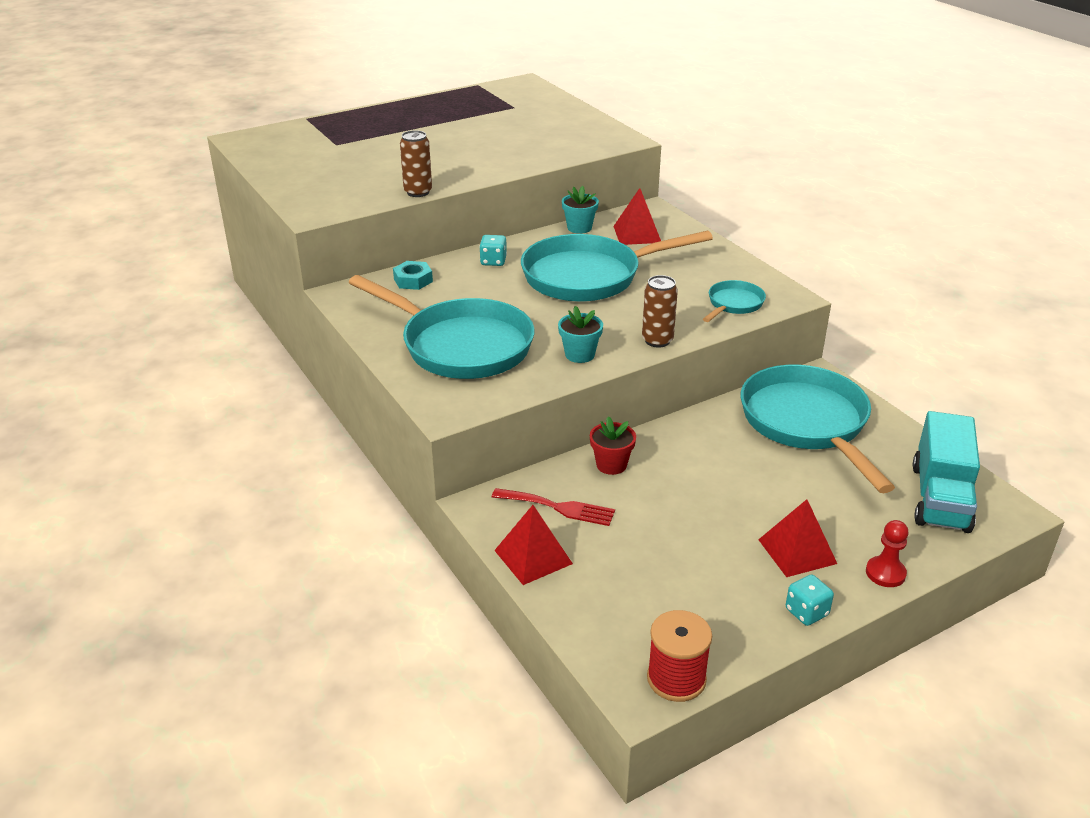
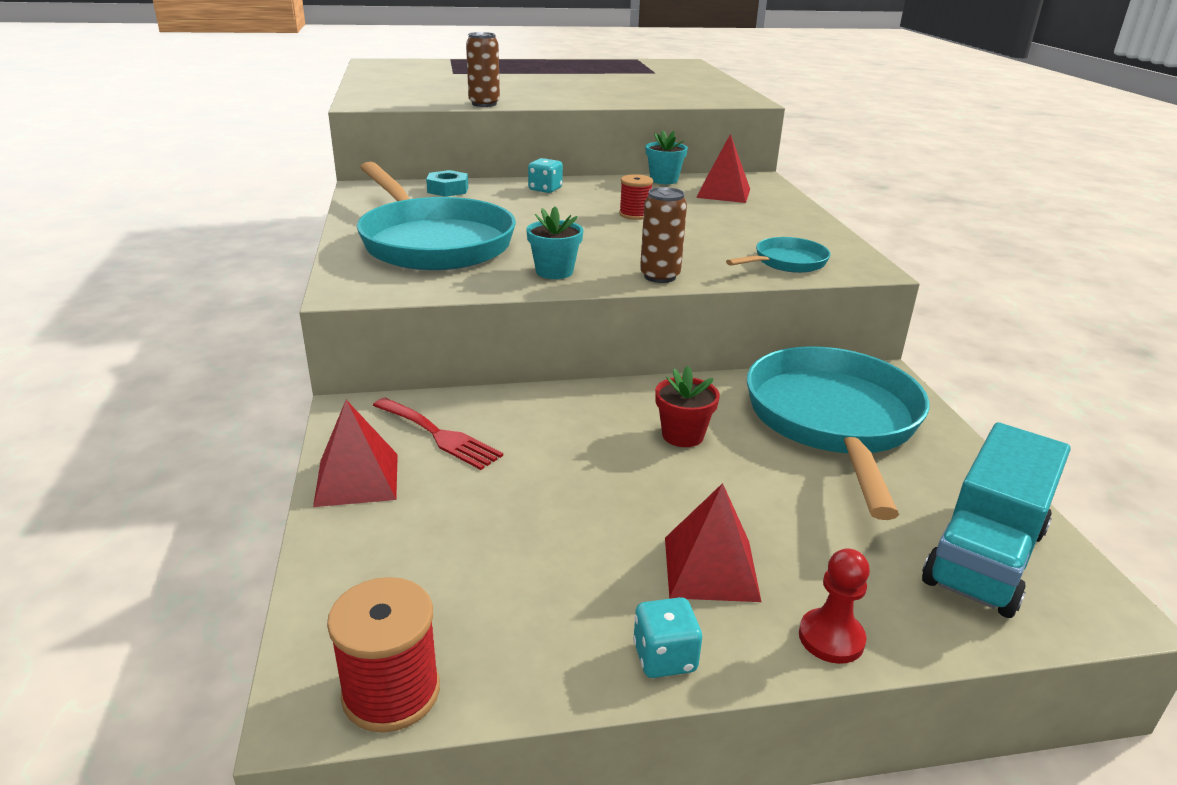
camera: 20 degrees right, 5 degrees down
turquoise pan [521,231,713,302] -> red spool [619,174,653,220]
red flower pot [590,416,636,475] -> red flower pot moved to [655,366,720,447]

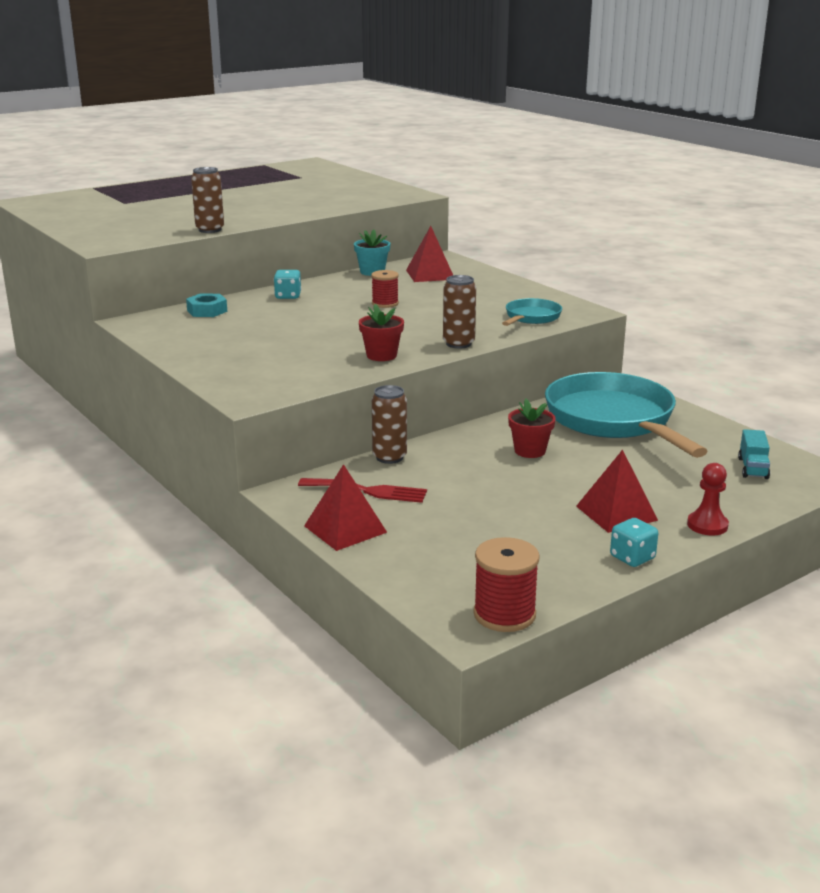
camera: 25 degrees left, 5 degrees down
turquoise pan [357,162,516,271] -> none
turquoise flower pot [526,206,583,279] -> red flower pot [359,304,404,361]
turquoise truck [922,422,1071,618] -> turquoise truck [738,429,770,479], size x0.47
none -> brown can [372,385,407,464]

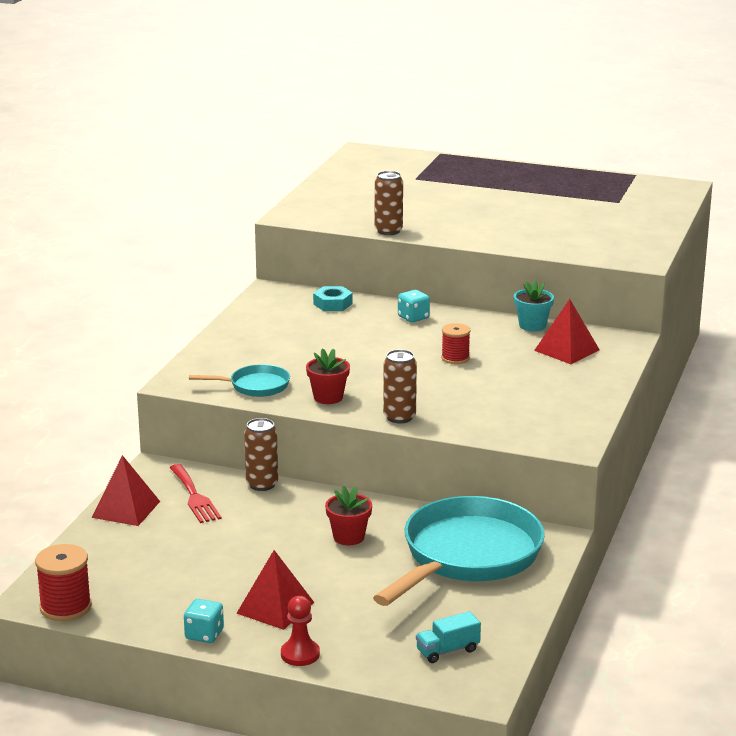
camera: 55 degrees right, 0 degrees up
turquoise pan [502,298,562,326] -> turquoise pan moved to [189,364,290,397]

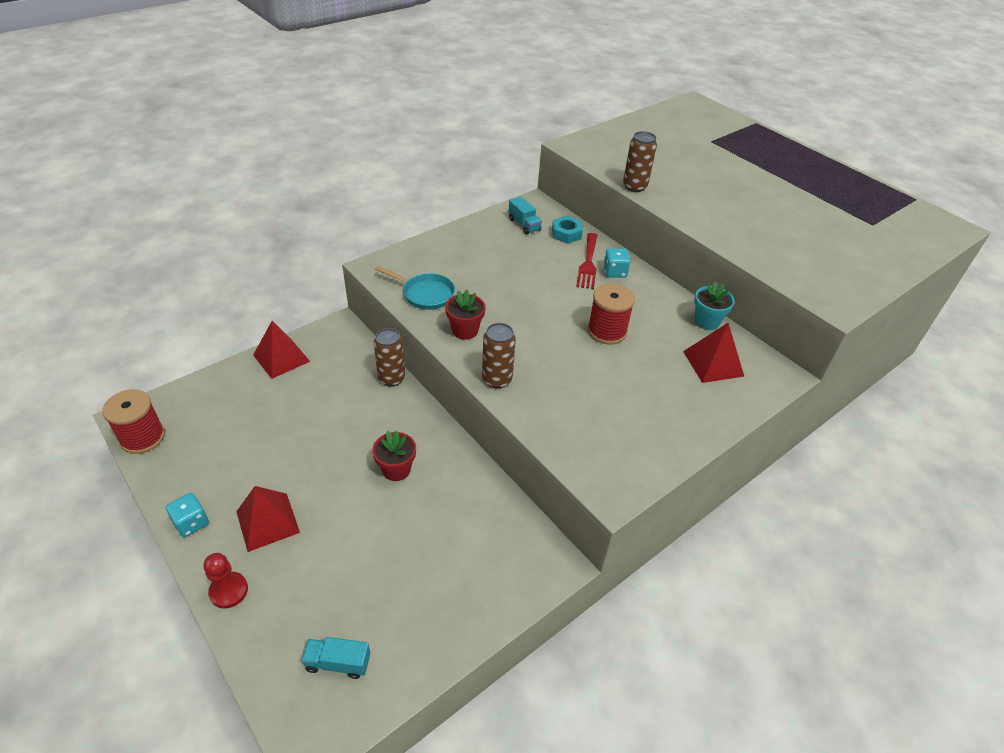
camera: 30 degrees right, 20 degrees up
red fork [169,464,222,523] -> red fork moved to [576,233,597,289]
turquoise pan [373,496,545,606] -> none
red spool [441,323,471,364] -> red spool [587,283,635,345], size x1.51
none -> turquoise truck [508,196,542,235]

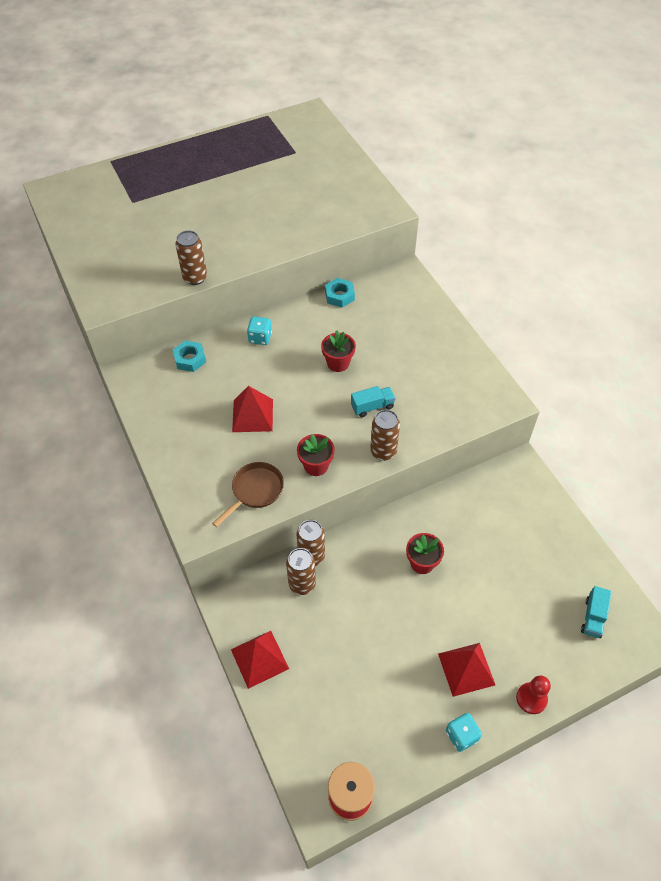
camera: 75 degrees left, 10 degrees up
turquoise pan [375,266,455,310] -> brown pan [212,462,284,527]
turquoise truck [508,196,542,235] -> turquoise truck moved to [351,386,396,417]
red fork [576,233,597,289] -> none
red spool [587,283,635,345] -> red flower pot [321,331,356,372]
red pyramid [683,323,744,383] -> red pyramid moved to [232,386,273,432]
turquoise flower pot [694,281,735,330] -> turquoise nut [325,278,355,308]
none -> brown can [286,548,316,595]

